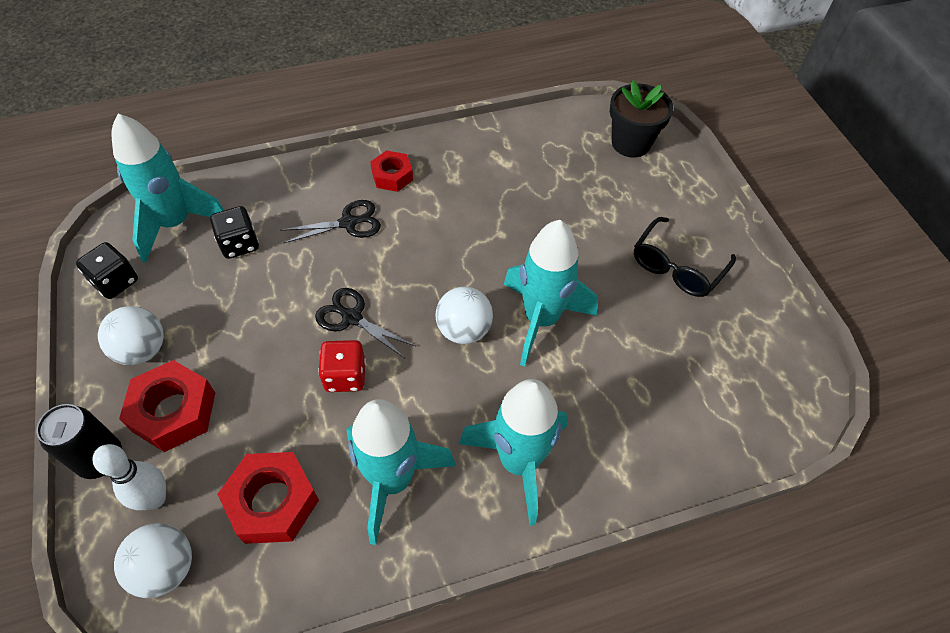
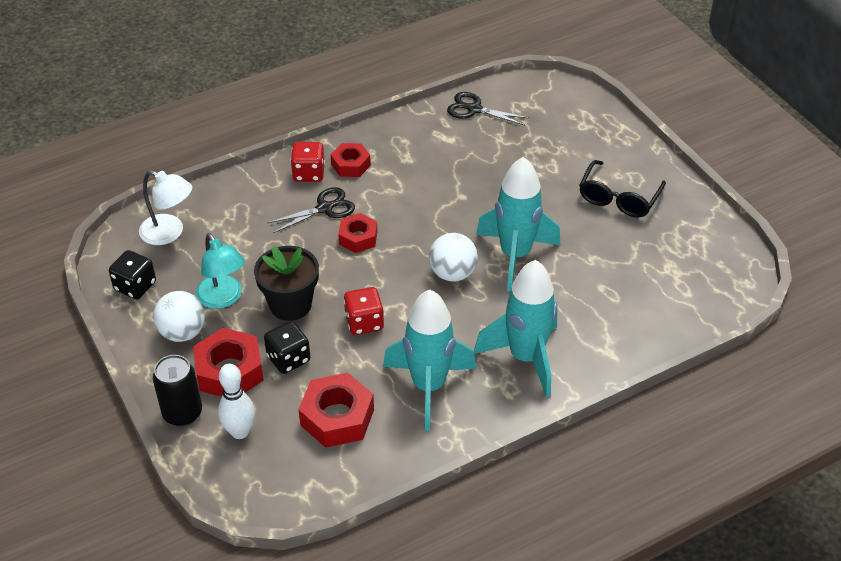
camera: 10 degrees left, 10 degrees down
turquoise rocket [112,114,224,263] -> white lamp [139,170,192,245]
white ball [114,523,192,598] -> none
black dice [210,206,259,259] -> black dice moved to [264,321,310,374]
black scissors [315,288,415,358] -> black scissors moved to [447,92,529,125]
black flower pot [610,80,673,158] -> black flower pot moved to [254,246,319,321]
none -> turquoise lamp [196,233,245,309]
none -> red dice [291,142,325,182]
none -> red nut [338,213,377,253]

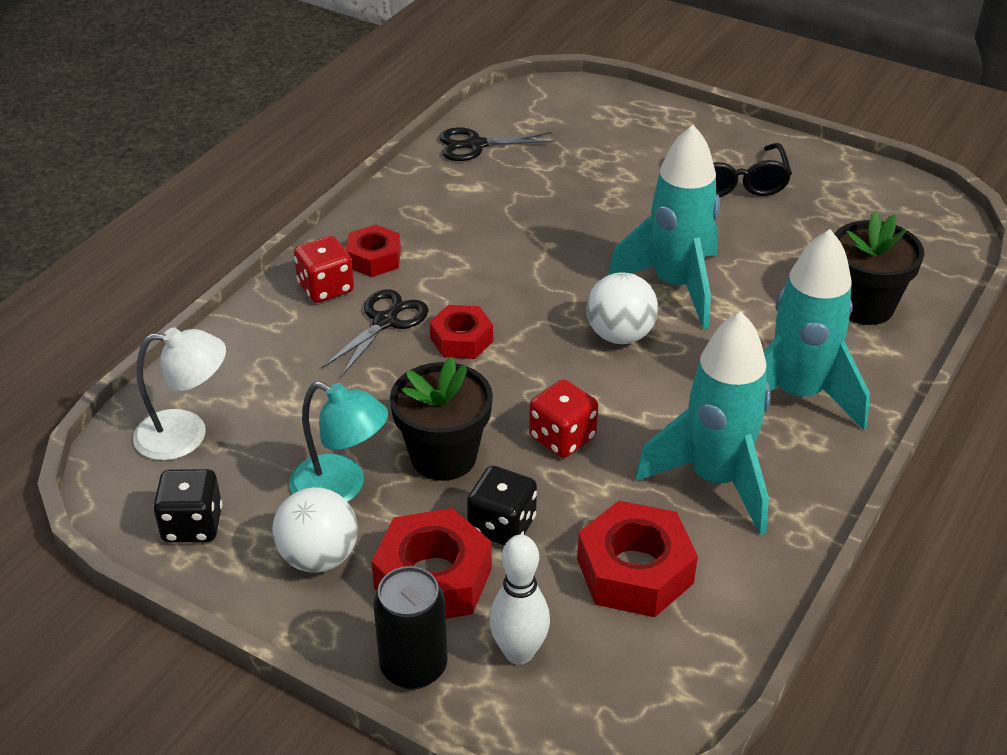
camera: 30 degrees left, 5 degrees down
none -> black flower pot [834,211,924,325]

